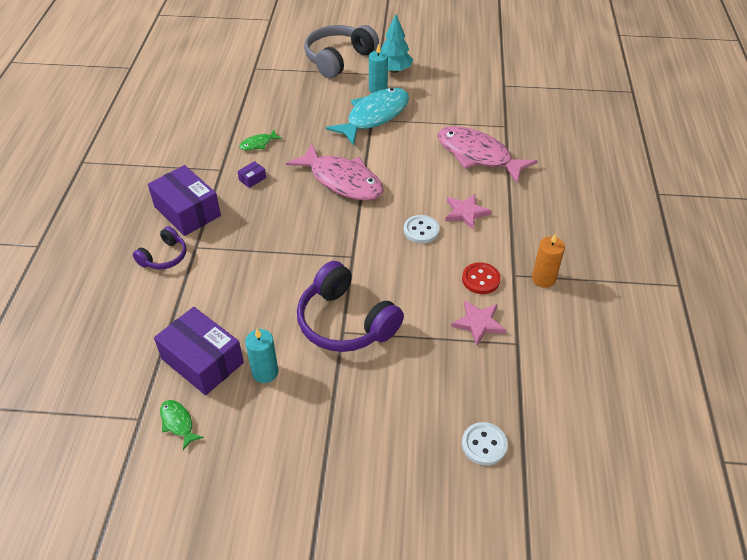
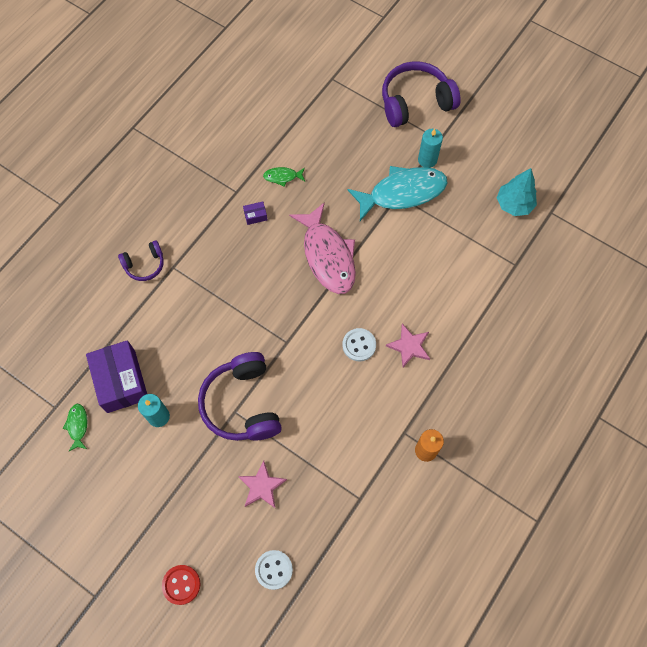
camera: 30 degrees right, 20 degrees up
purple box [148,165,221,236] -> none
grey headphones [304,25,379,78] -> purple headphones [382,61,461,127]
turquoise tree [381,15,413,73] -> turquoise tree moved to [497,168,537,216]
pink fish [438,126,538,183] -> none
pink star [451,300,506,346] -> pink star moved to [238,461,287,509]
red button [462,262,501,294] -> red button moved to [162,565,200,605]

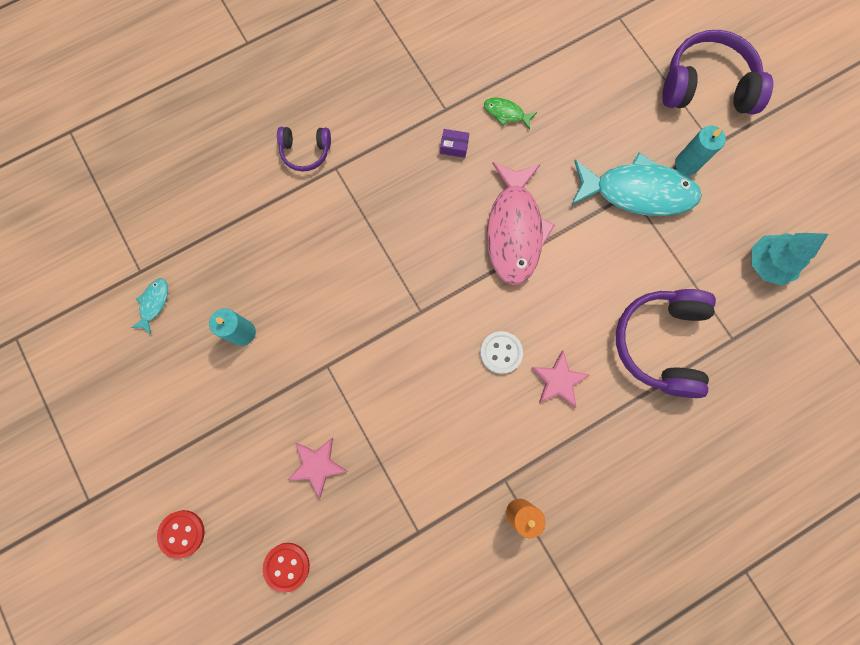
camera: 25 degrees right, 10 degrees up
green fish [62,404,88,451] -> turquoise fish [131,278,168,334]
purple box [86,340,147,413] -> none
purple headphones [198,352,282,441] -> purple headphones moved to [616,289,716,398]
white button [255,550,293,590] -> red button [263,543,310,593]

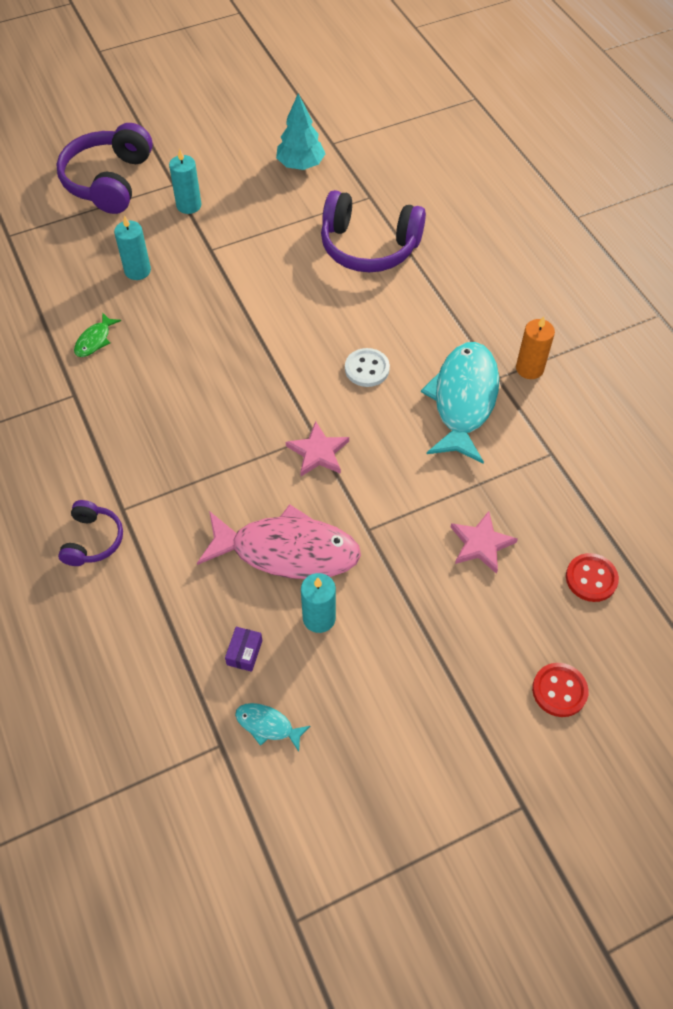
camera: 85 degrees left, 20 degrees down
purple box [440,129,469,158] -> purple box moved to [225,627,262,672]
pink fish [487,162,555,285] -> pink fish moved to [197,504,361,579]
pink star [532,351,590,408] -> pink star moved to [286,421,349,476]
turquoise fish [571,153,702,216] -> turquoise fish moved to [421,342,499,464]
none -> turquoise candle [114,215,151,280]

